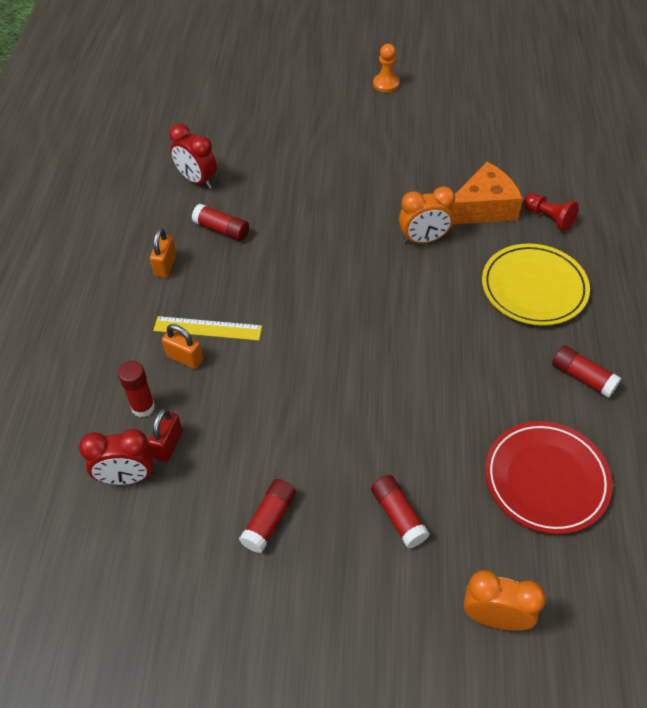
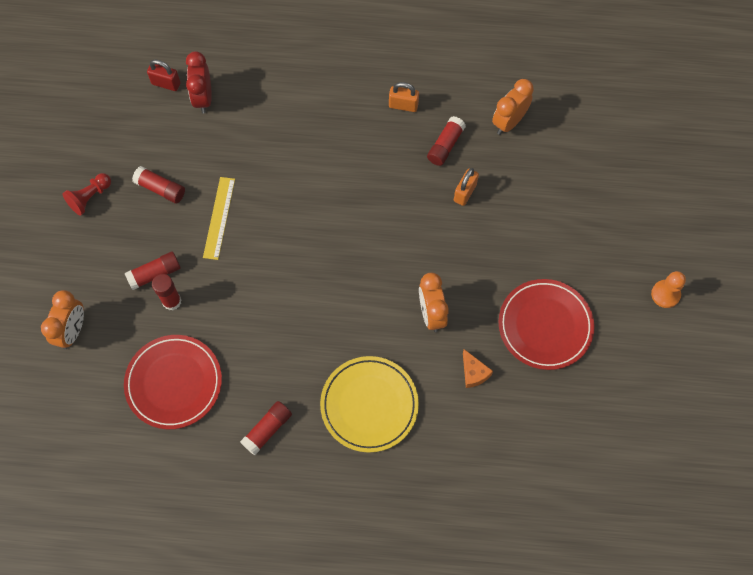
camera: 90 degrees right, 15 degrees up
red glue stick [118,361,155,417] -> red glue stick moved to [152,274,181,310]
red padlock [148,408,183,462] -> red padlock moved to [147,59,181,91]
yellow ruler [153,316,262,341] -> yellow ruler moved to [203,177,235,260]
orange padlock [162,324,203,369] -> orange padlock moved to [454,168,479,206]
red clock [169,124,217,189] -> orange clock [492,79,534,135]
orange cheese [451,162,523,224] -> orange cheese [463,349,493,388], size x0.50
red pawn [524,193,579,231] -> red pawn moved to [63,173,111,216]
none -> red plate [499,279,595,370]

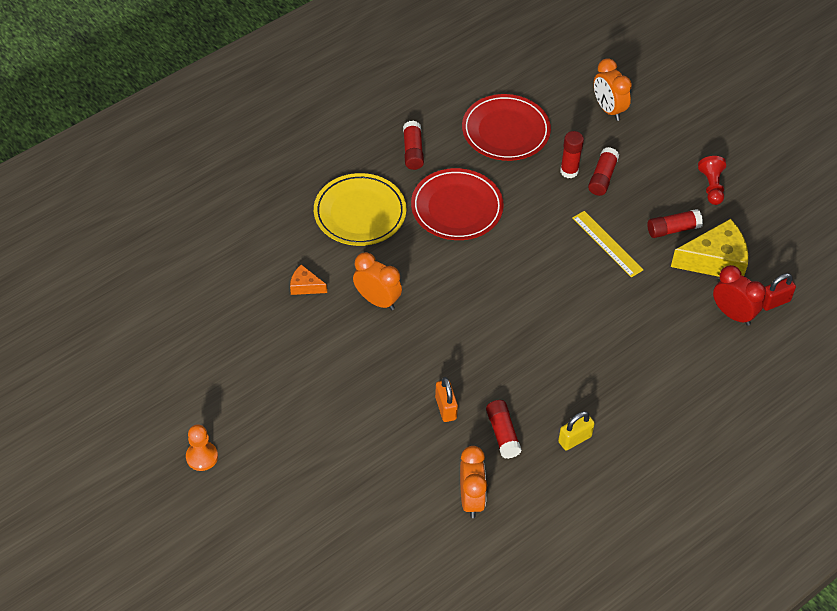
camera: 135 degrees right, 15 degrees down
orange padlock [389,82,419,112] -> yellow padlock [558,411,595,451]
red plate [499,279,595,370] -> red plate moved to [411,168,504,240]
none -> yellow cheese [671,219,748,277]

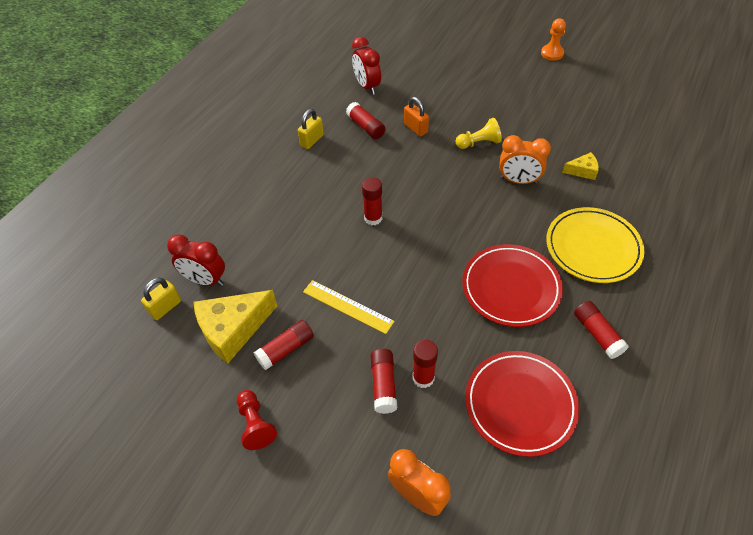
camera: 160 degrees right, 0 degrees up
orange cheese [290,264,327,295] -> yellow cheese [562,152,599,180]
orange clock [460,446,487,518] -> red clock [352,37,381,95]
red padlock [763,273,796,311] -> yellow padlock [141,278,181,320]
none -> red glue stick [362,177,382,225]
none -> yellow pawn [455,118,502,149]

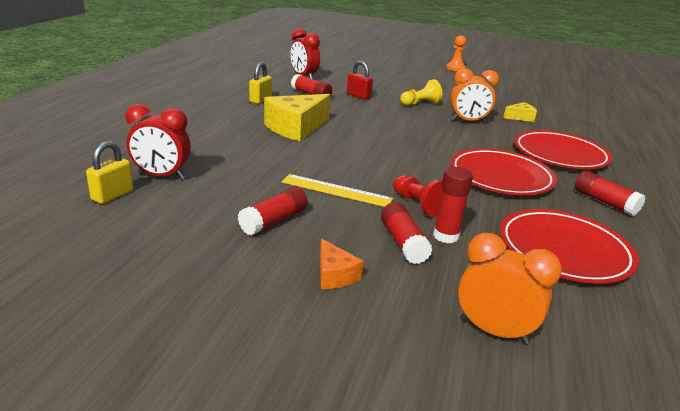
camera: 15 degrees left, 25 degrees down
yellow cheese [194,290,277,363] -> yellow cheese moved to [264,94,330,141]
red pawn [237,390,277,450] -> red pawn moved to [393,175,442,217]
red glue stick [362,177,382,225] -> none
orange padlock [404,97,429,136] -> red padlock [347,61,373,100]
yellow plate [546,207,645,283] -> red plate [514,130,612,169]
none -> orange cheese [320,239,364,289]

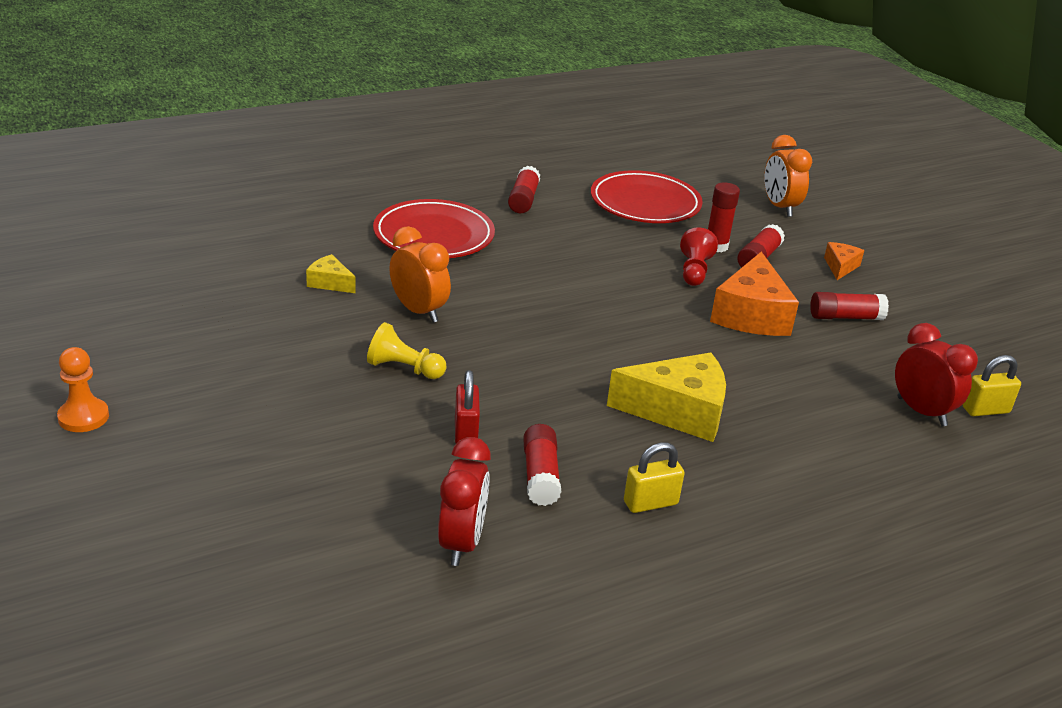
camera: 135 degrees left, 5 degrees up
yellow ruler [282,174,393,207] -> orange cheese [710,252,799,336]
red plate [450,148,557,195] -> none

